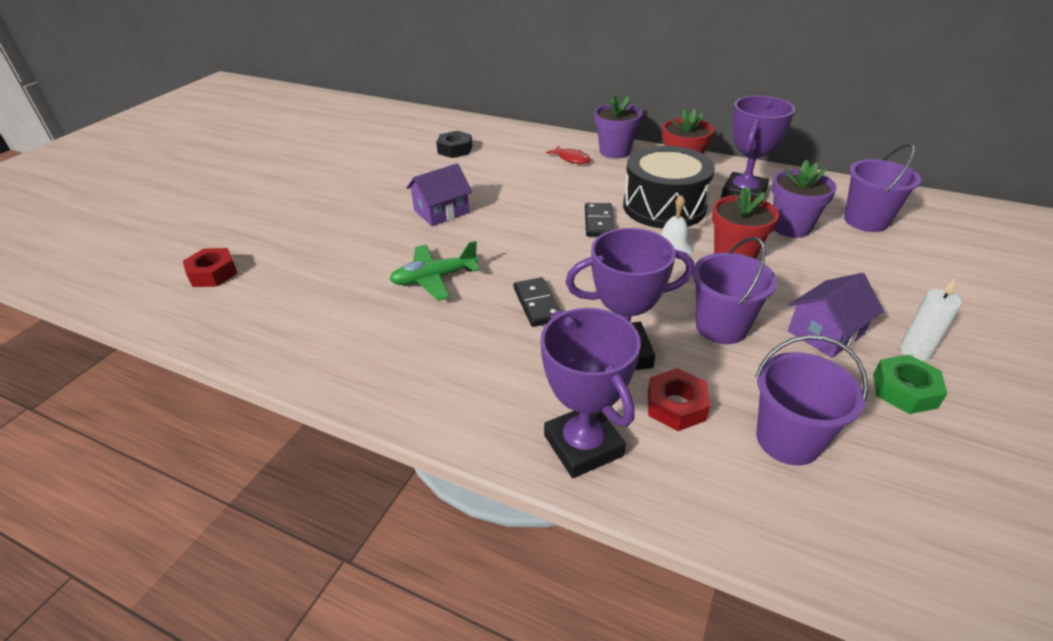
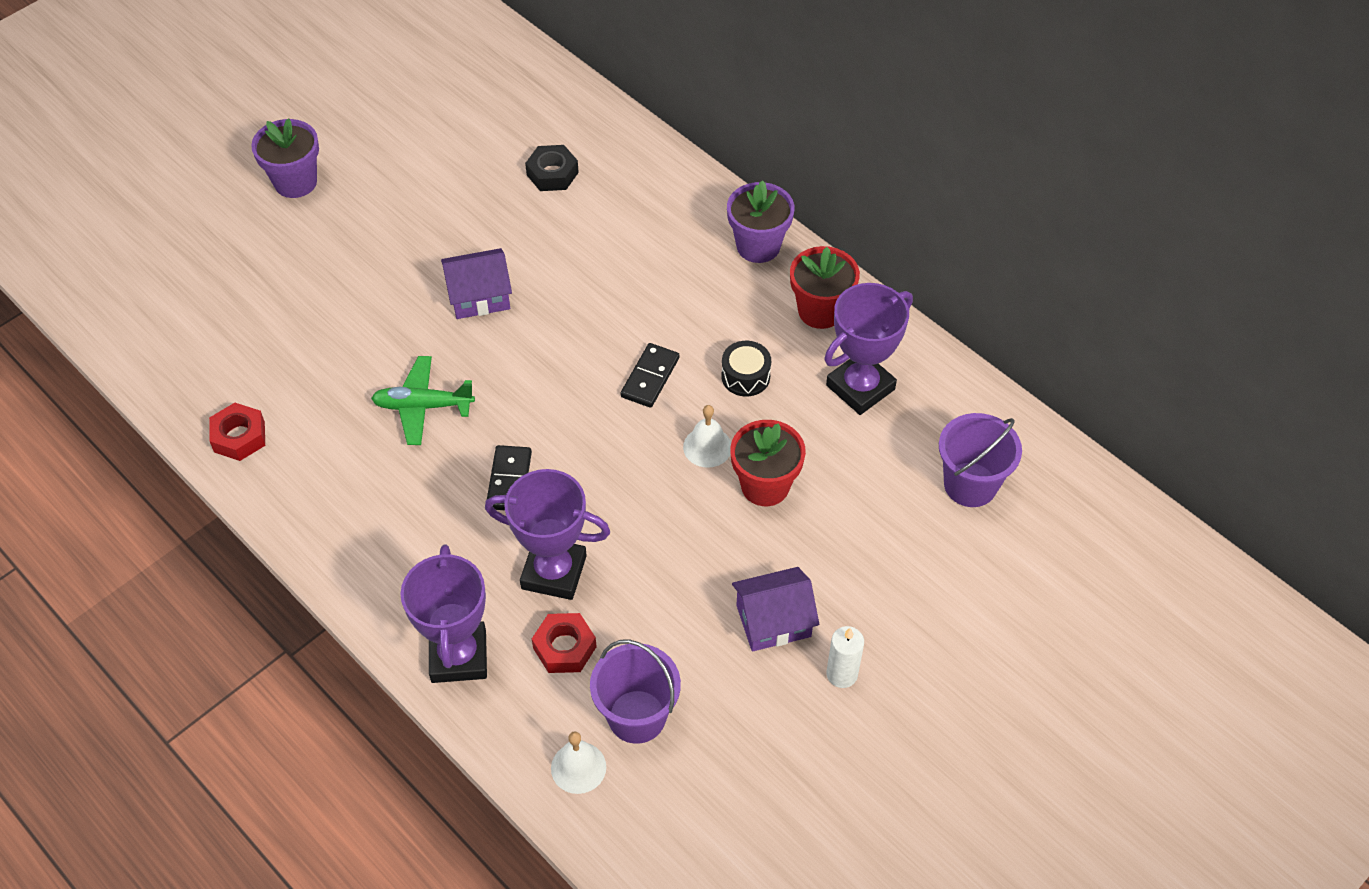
camera: 20 degrees right, 15 degrees up
red nut [183,248,238,287] -> red nut moved to [209,403,265,461]
red fish [546,146,591,164] -> none
black drum [623,146,715,229] -> black drum [721,341,771,397], size x0.46
purple bucket [693,237,777,344] -> none
purple flower pot [772,160,837,238] -> purple flower pot moved to [251,118,319,198]
green nut [873,355,948,414] -> none
none -> white bell [551,731,606,794]

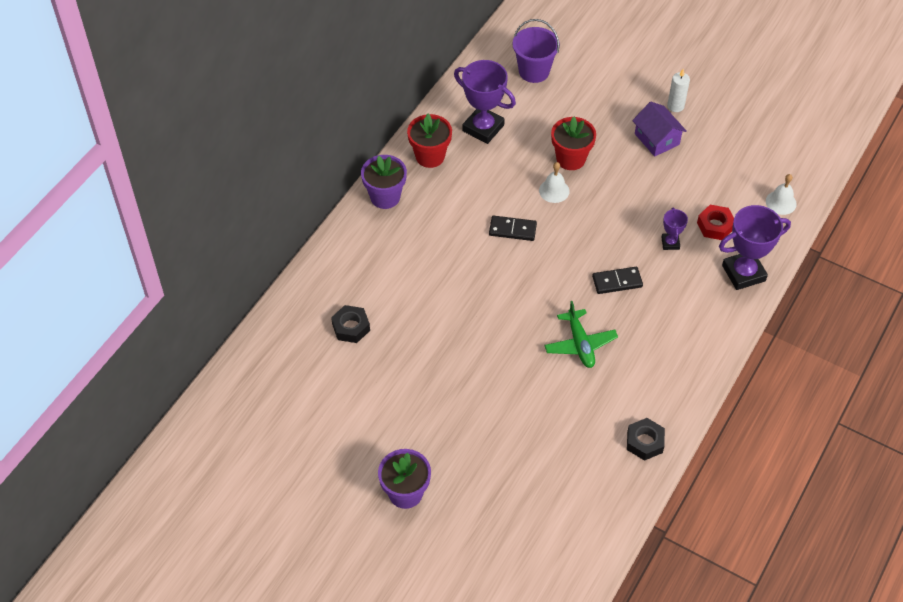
camera: 105 degrees left, 0 degrees up
red nut [209,403,265,461] -> black nut [627,418,665,461]
purple house [441,248,512,319] -> none
purple trophy [485,469,610,600] -> purple trophy [661,207,688,250], size x0.51
purple bucket [590,639,681,744] -> none
black drum [721,341,771,397] -> none

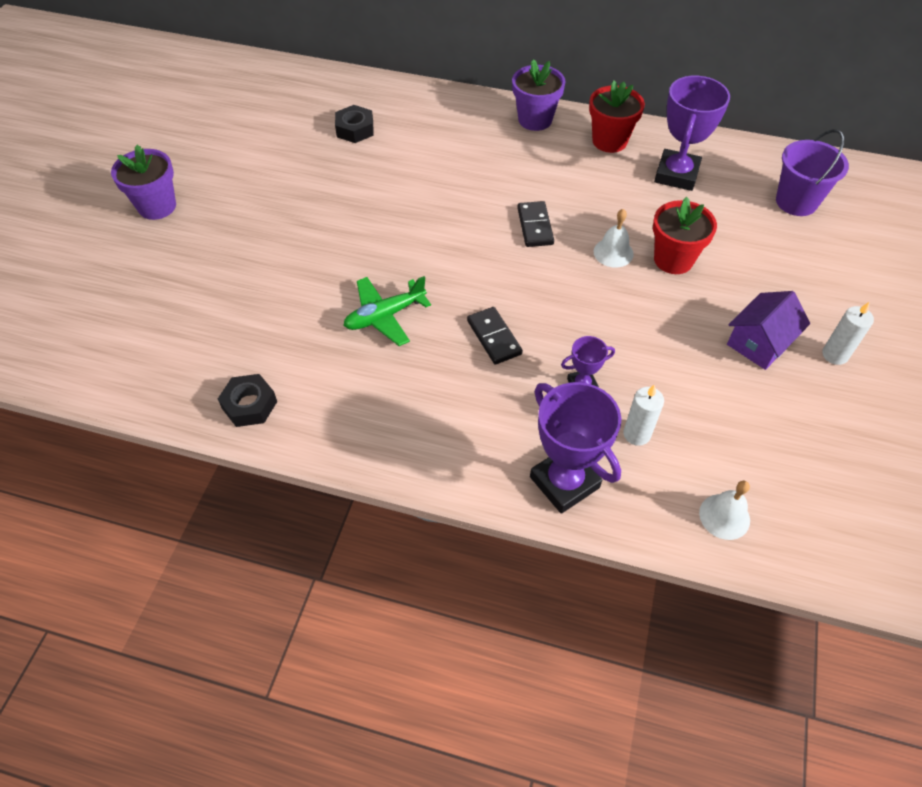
camera: 75 degrees right, 0 degrees up
red nut [697,205,734,240] -> white candle [623,384,664,446]

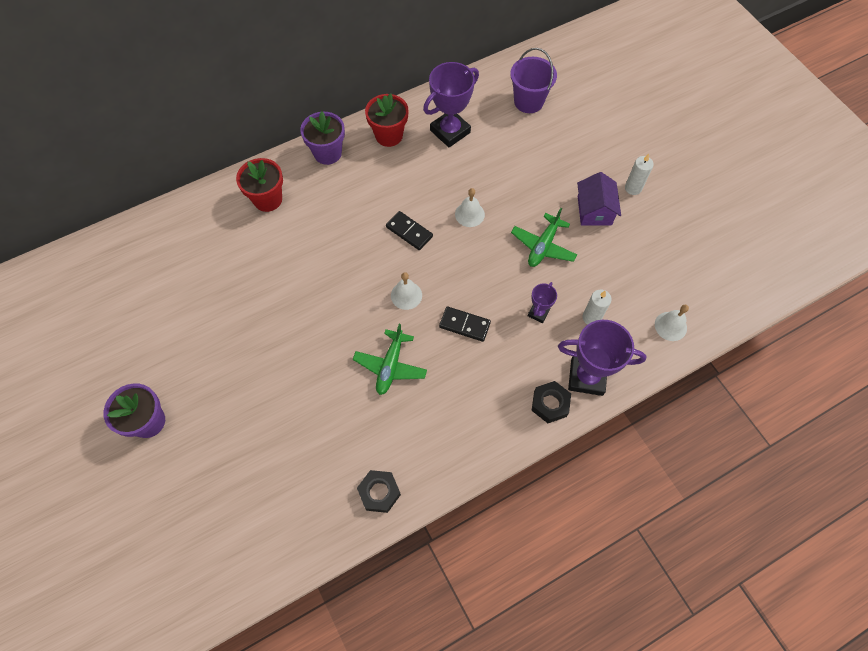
camera: 45 degrees left, 10 degrees up
black nut [335,105,374,143] -> black nut moved to [531,381,571,423]
red flower pot [653,197,717,274] -> red flower pot moved to [236,158,283,212]
purple trophy [654,76,730,191] -> purple trophy turned 75 degrees clockwise [423,62,479,147]
none -> white bell [391,272,422,310]
none -> green plane [511,208,577,267]

